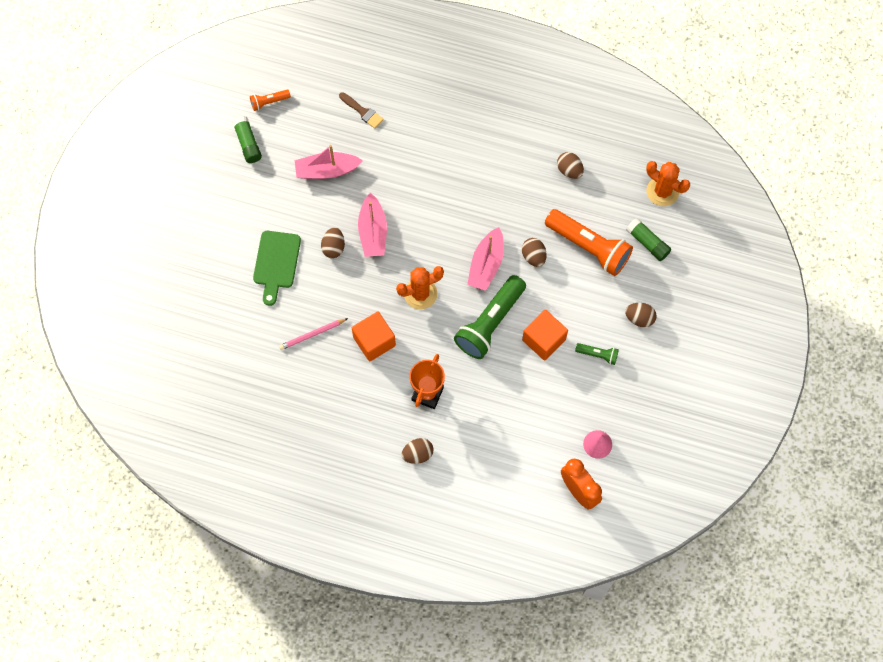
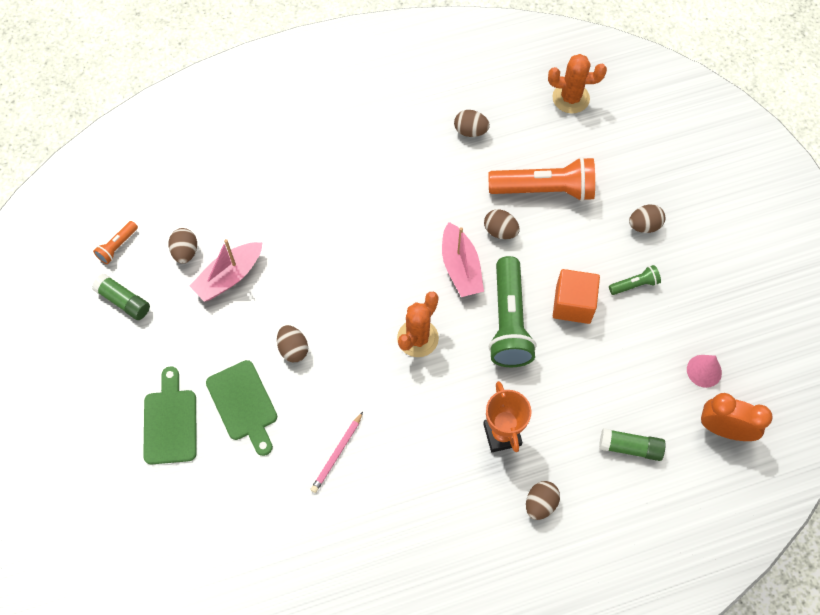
camera: 35 degrees left, 5 degrees down
brown brush [339,92,384,129] -> none
orange cube [352,311,396,361] -> none
pink boat [358,193,387,257] -> none
green glue stick [626,218,671,261] -> green glue stick moved to [599,428,666,461]
none -> green cutting board [143,366,197,465]
none -> brown egg [168,228,197,263]

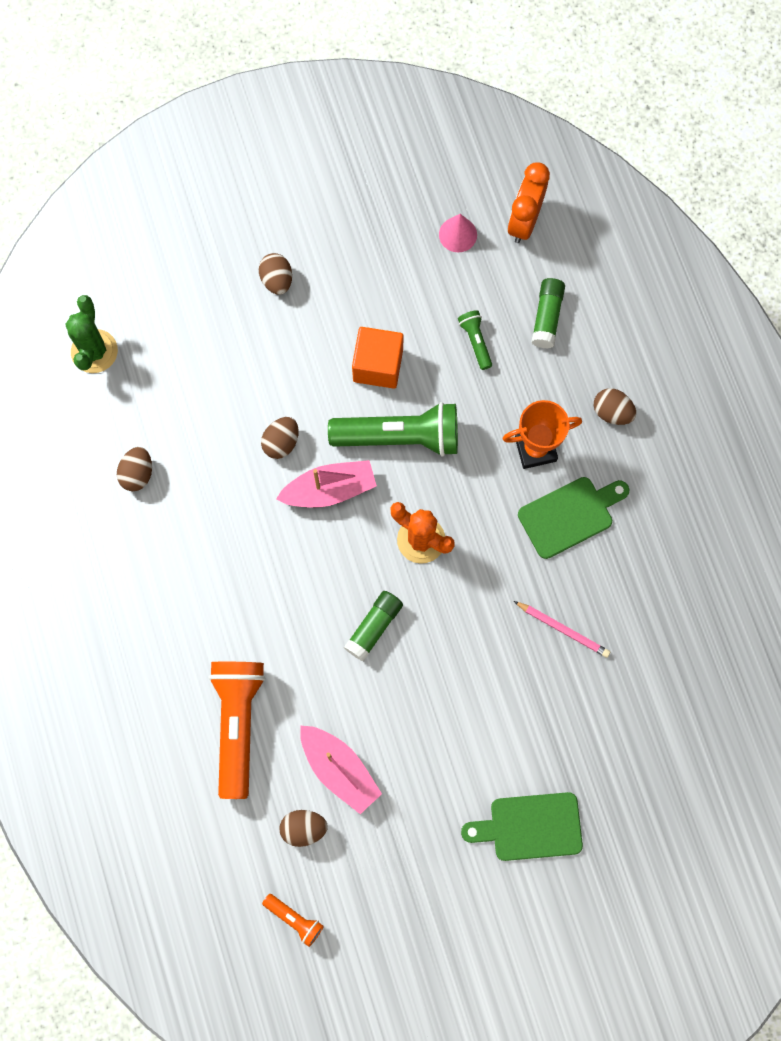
camera: 90 degrees left, 10 degrees up
green glue stick [92,274,150,320] -> green glue stick moved to [344,591,403,662]
green cutting board [206,360,277,456] -> green cutting board moved to [518,477,629,559]
brown egg [277,325,308,362] -> none
orange flashlight [488,157,595,201] -> orange flashlight moved to [209,662,266,799]
orange cactus [548,54,607,114] -> green cactus [66,295,118,373]
green flashlight [609,265,661,295] -> green flashlight moved to [458,310,492,370]

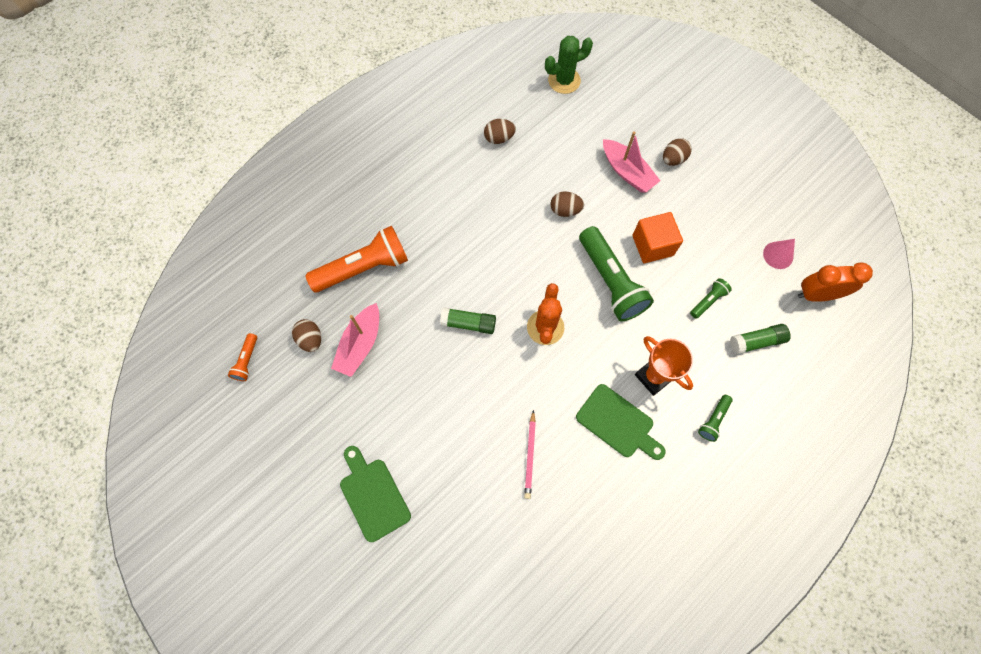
camera: 65 degrees right, 5 degrees down
pink boat [276,460,377,508] -> pink boat moved to [603,131,661,192]
brown egg [594,388,636,425] -> green flashlight [698,395,733,442]

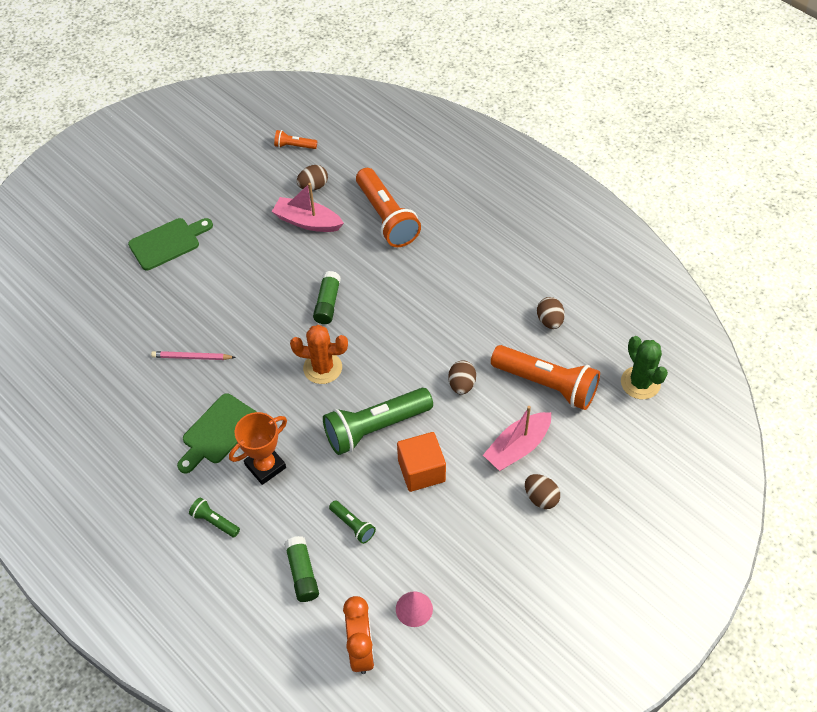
camera: 90 degrees right, 15 degrees down
none -> orange flashlight [491,345,600,410]

